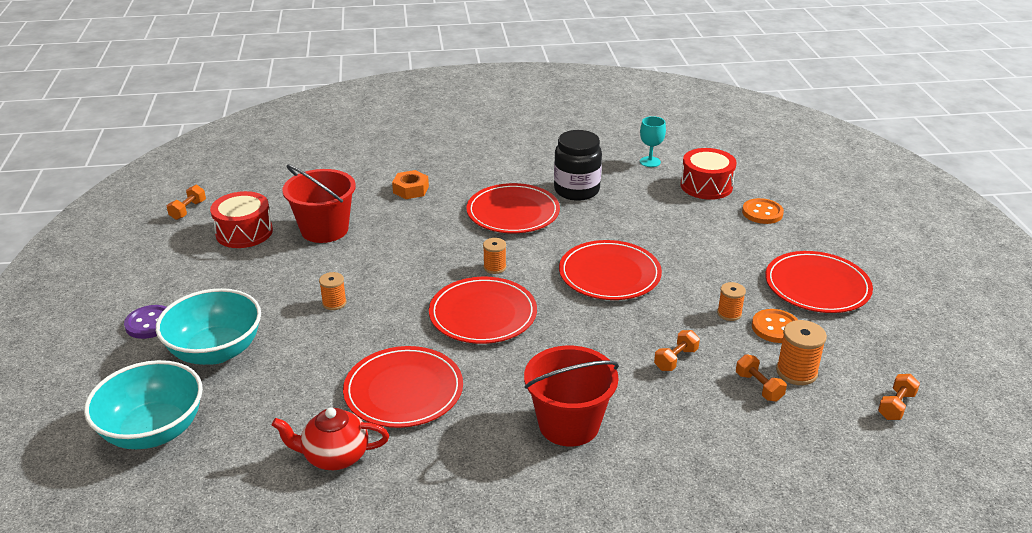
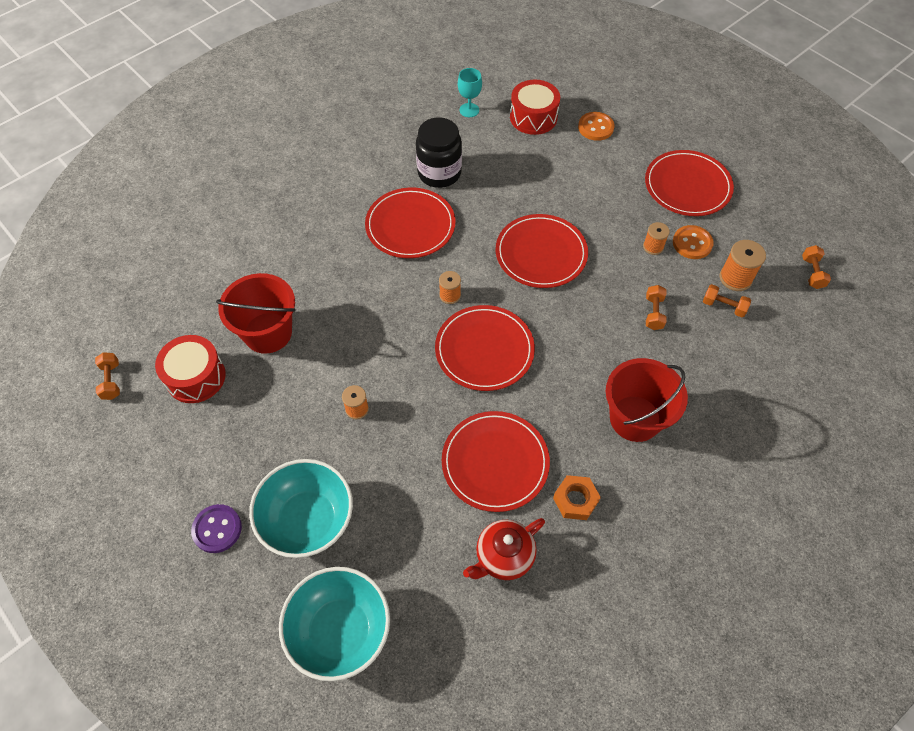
camera: 35 degrees left, 25 degrees up
orange nut [392,170,429,199] -> orange nut moved to [553,475,601,520]

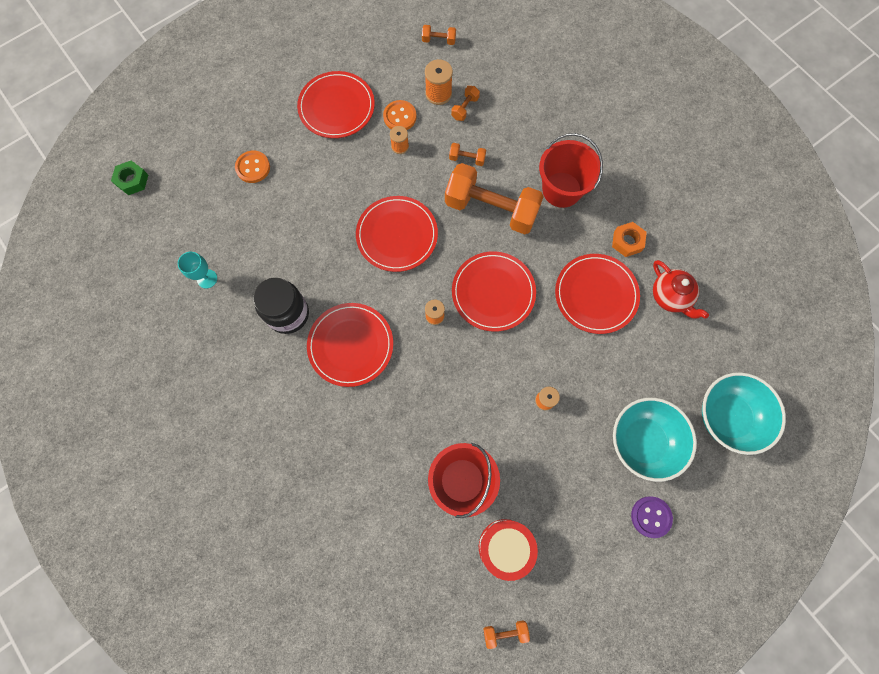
camera: 85 degrees left, 15 degrees up
red drum [510,80,560,135] -> none
none -> green nut [111,161,148,195]
none -> orange dumbbell [445,163,544,234]

